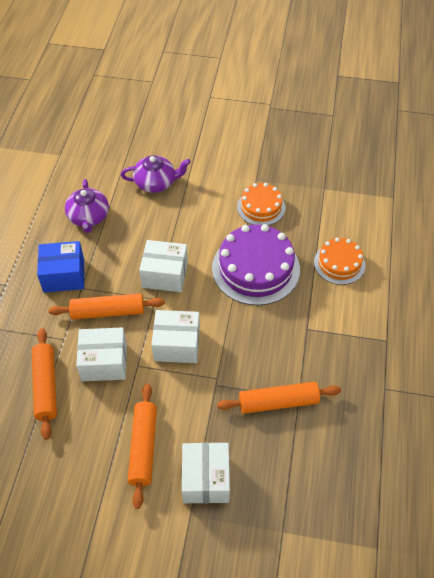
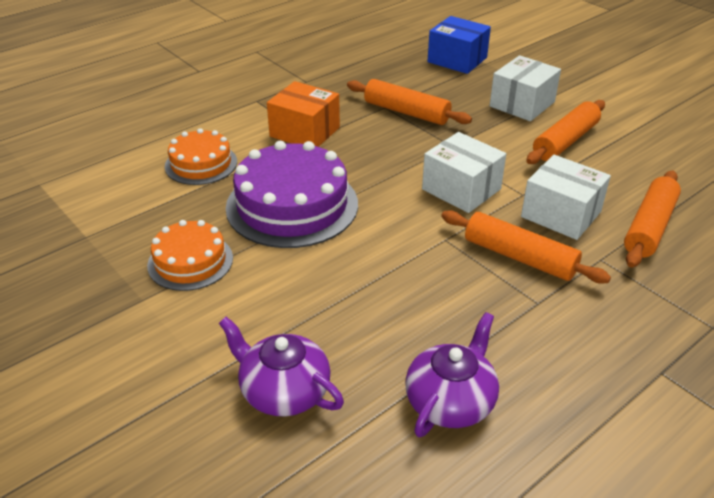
camera: 140 degrees left, 15 degrees down
blue box [37,241,85,293] -> blue box moved to [427,16,491,74]
white box [139,240,188,292] -> none
none -> orange box [267,81,340,147]

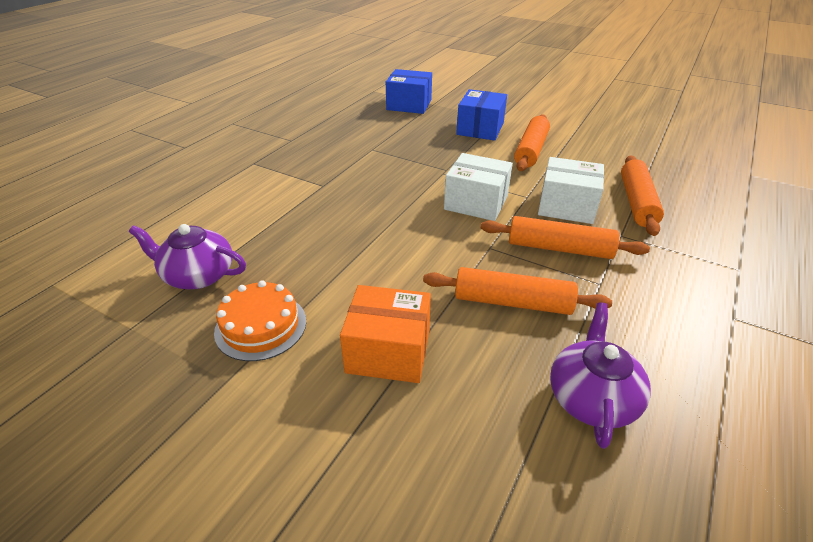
camera: 20 degrees left, 0 degrees up
orange cake [165,128,237,185] -> none
purple teapot [219,317,344,417] -> purple teapot moved to [129,224,246,289]
purple cake [226,141,358,248] -> none
orange box [267,81,340,147] -> orange box moved to [340,285,431,383]
orange rolling pin [347,79,472,125] -> orange rolling pin moved to [423,267,612,315]
white box [490,55,561,121] -> blue box [456,89,507,141]

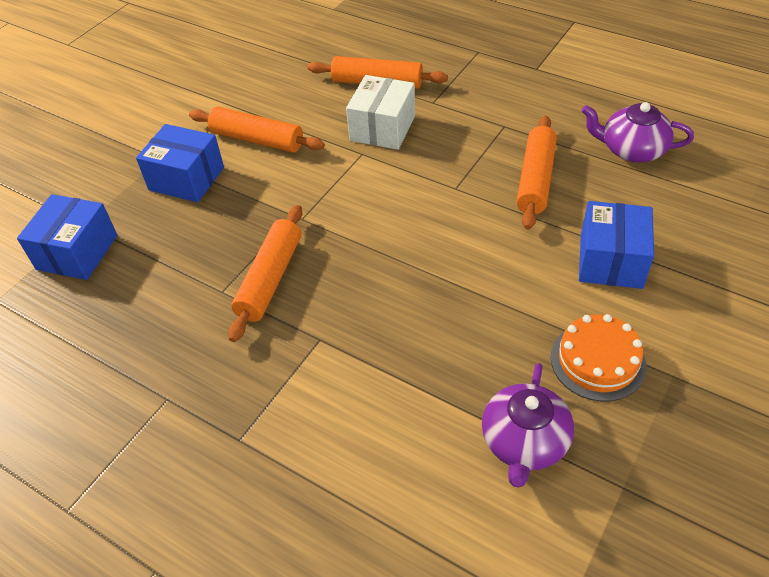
camera: 85 degrees left, 10 degrees up
orange box [340,285,431,383] -> blue box [579,201,654,289]
white box [444,153,513,221] -> none
orange rolling pin [481,216,650,259] -> orange rolling pin moved to [228,205,302,342]

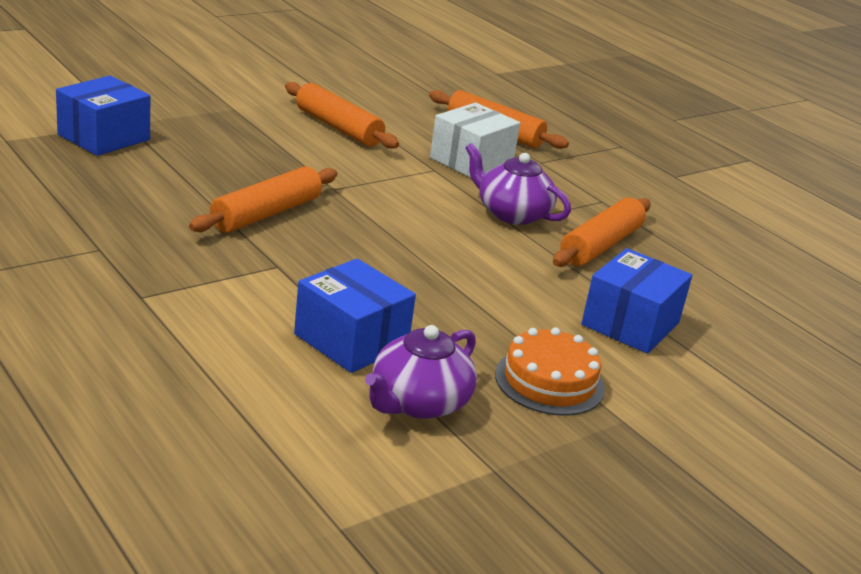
camera: 15 degrees right, 20 degrees down
blue box [136,124,224,202] -> blue box moved to [294,259,416,373]
purple teapot [581,102,694,162] -> purple teapot moved to [466,143,571,225]

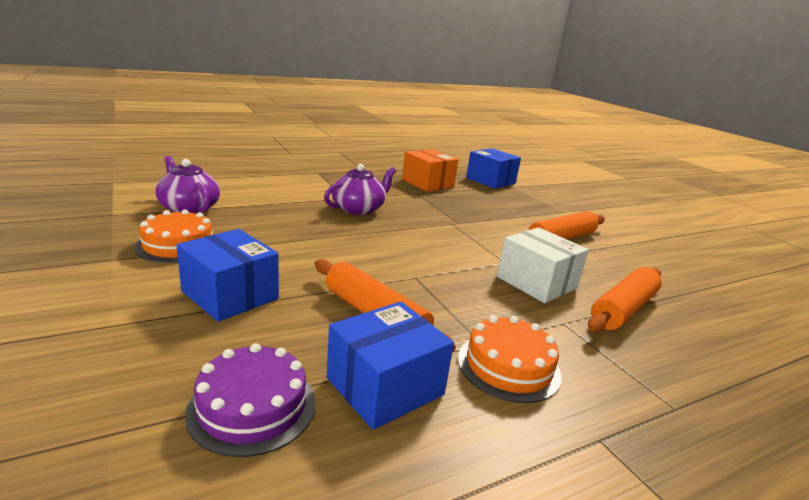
camera: 100 degrees right, 5 degrees down
orange rolling pin [189,166,337,233] -> none
blue box [294,259,416,373] -> blue box moved to [327,302,454,430]
purple teapot [466,143,571,225] -> purple teapot moved to [324,164,396,215]
none -> purple cake [185,343,316,457]
none -> orange box [402,149,458,192]
none -> orange cake [458,316,562,403]

